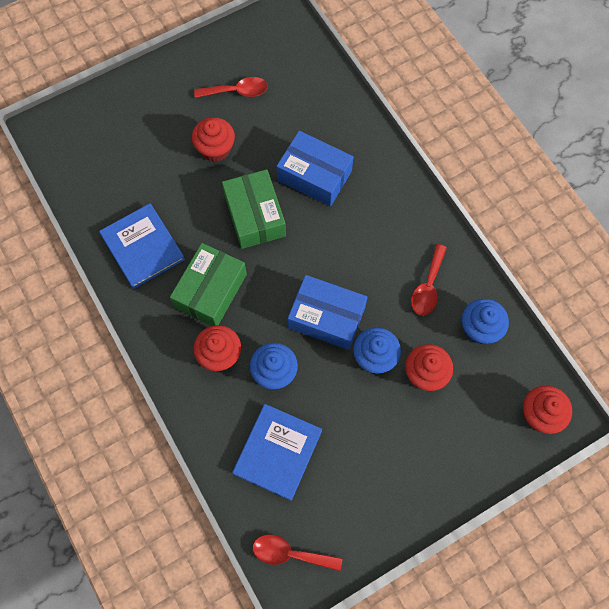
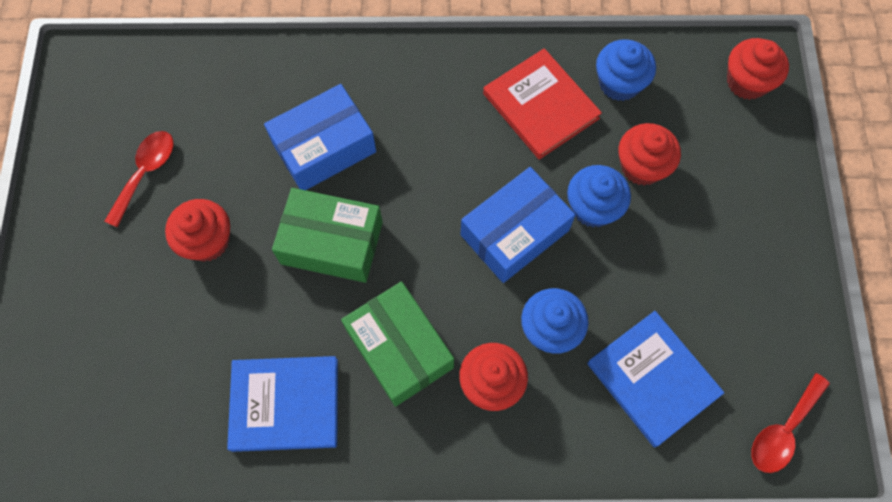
camera: 60 degrees left, 0 degrees up
red spoon [411,244,447,316] -> red book [483,48,602,160]

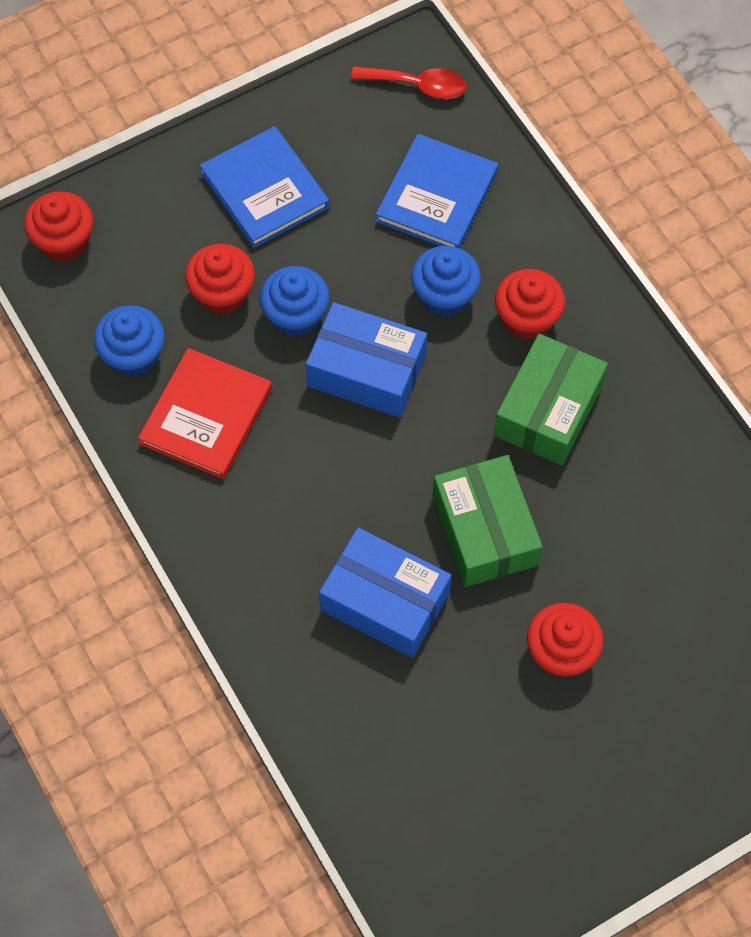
camera: 120 degrees left, 5 degrees down
red spoon [104,131,174,227] -> none
blue book [227,356,338,452] -> blue book moved to [200,126,330,248]

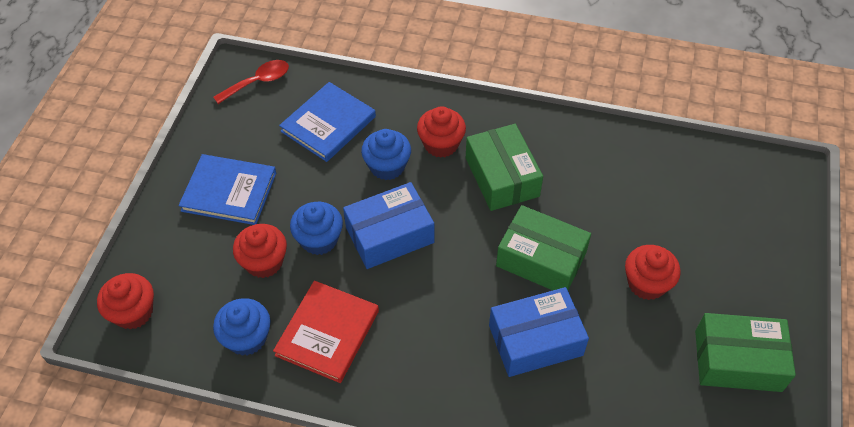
camera: 45 degrees left, 10 degrees down
red book [138,348,272,479] -> red book turned 45 degrees clockwise [273,281,379,383]
blue book [376,134,498,248] -> blue book turned 60 degrees clockwise [279,82,376,162]
none -> green box [695,313,796,392]

